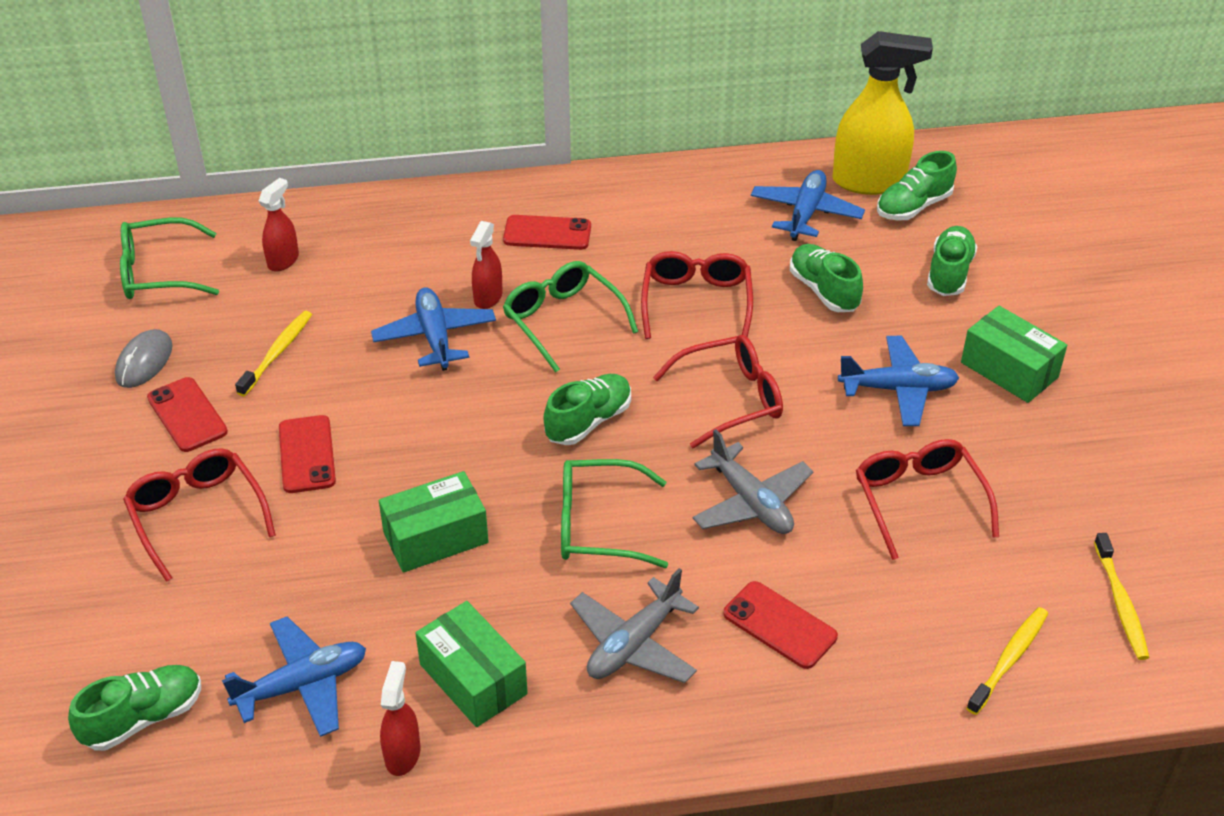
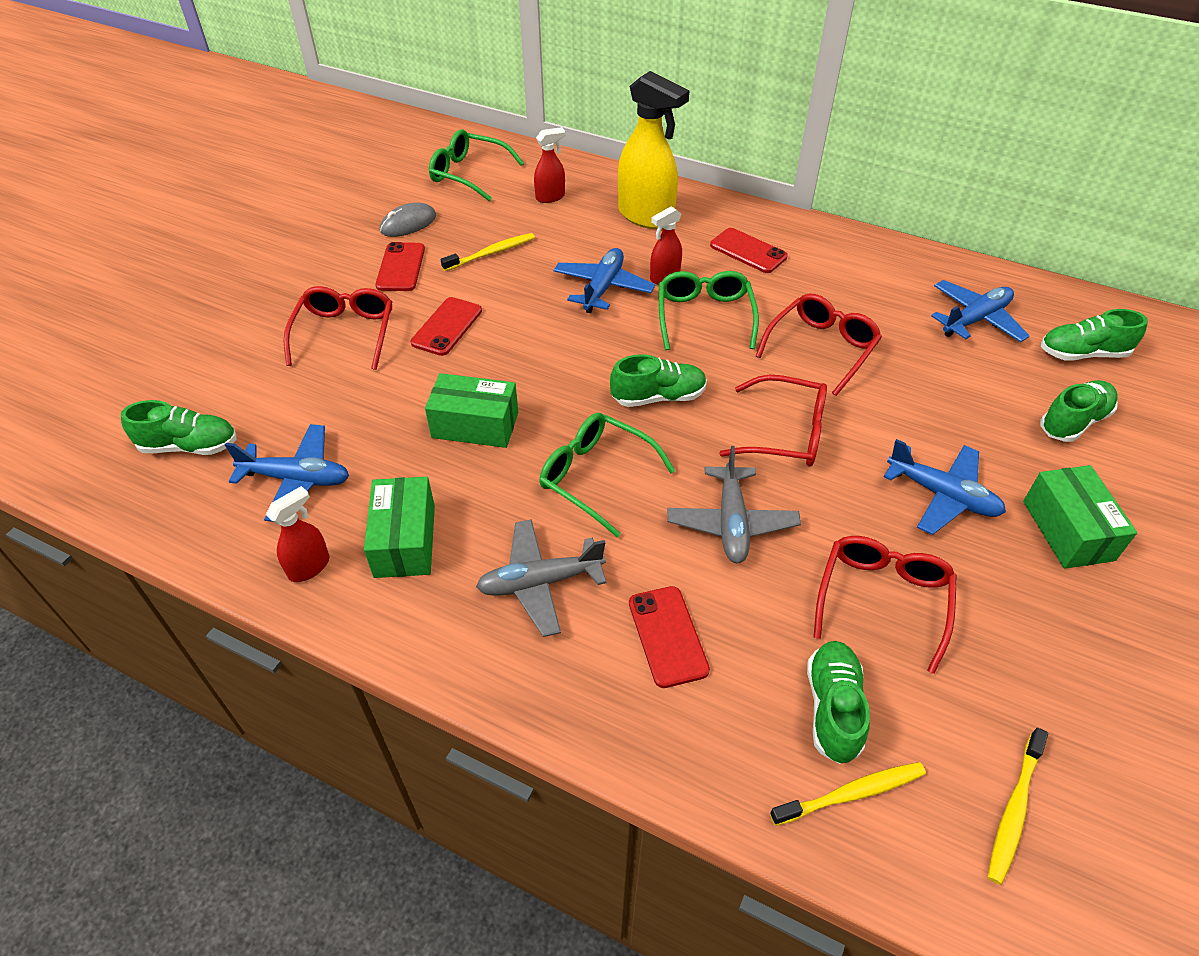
camera: 35 degrees right, 5 degrees up
green shoe [790,244,863,312] -> green shoe moved to [807,641,870,764]
yellow spray bottle [833,31,933,195] -> yellow spray bottle moved to [618,71,690,229]

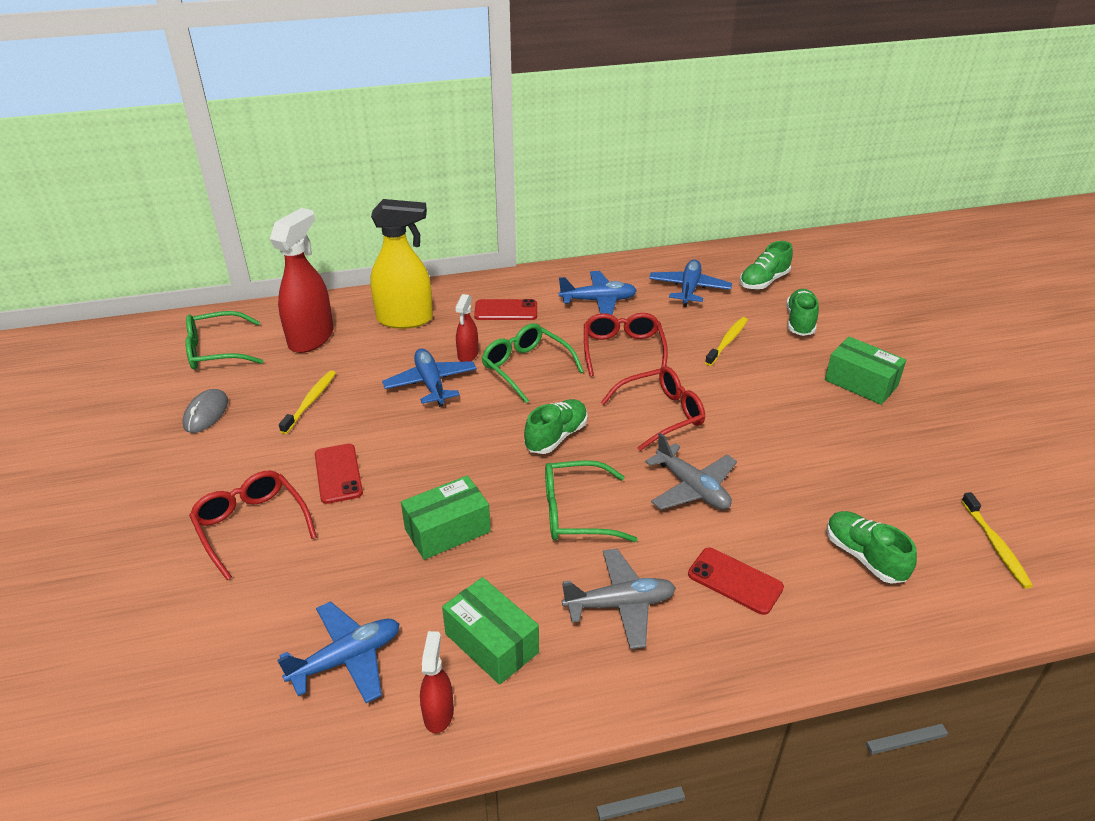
camera: 40 degrees left, 10 degrees down
green shoe [121,400,237,455] -> none
red phone [375,242,425,291] -> none
grey plane [476,519,606,637] -> grey plane turned 135 degrees counterclockwise [562,549,676,649]
red spray bottle [534,127,565,203] -> red spray bottle [270,208,333,353], size x1.95
yellow toothbrush [770,762,926,826] -> yellow toothbrush moved to [705,317,748,366]
red glasses [813,536,957,674] -> none
blue plane [883,439,1006,535] -> blue plane moved to [559,271,637,315]

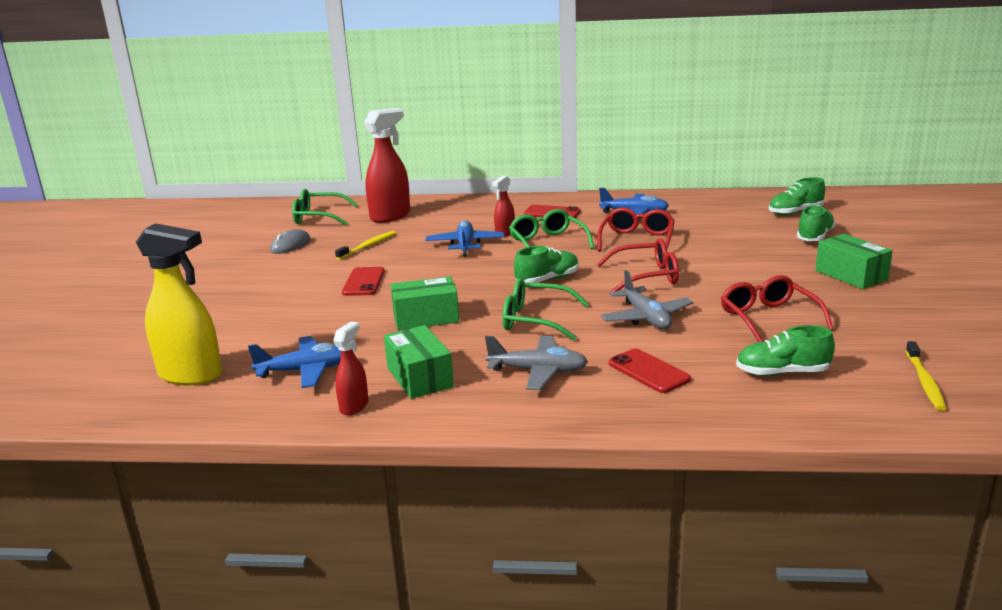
camera: 20 degrees right, 15 degrees down
red glasses [189,470,317,580] -> red glasses moved to [721,275,834,342]
yellow spray bottle [370,199,433,329] -> yellow spray bottle moved to [136,223,222,385]
blue plane [649,260,732,307] -> none
yellow toothbrush [705,317,748,366] -> none
green shoe [827,511,917,584] -> green shoe turned 75 degrees counterclockwise [736,325,835,376]

